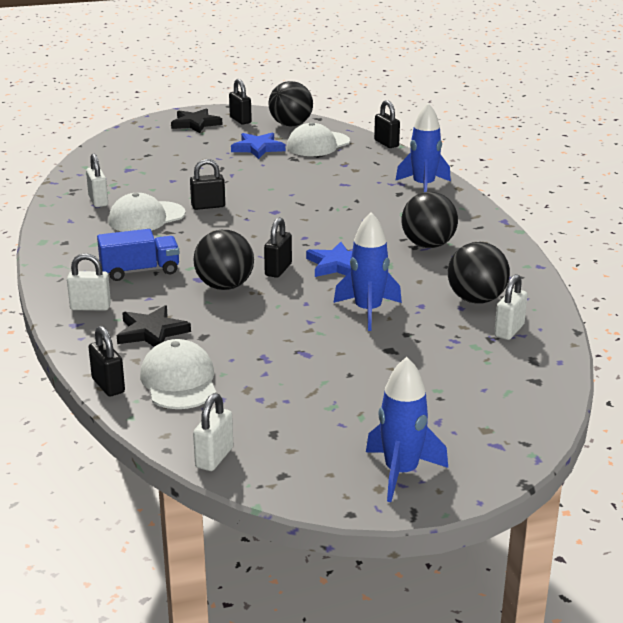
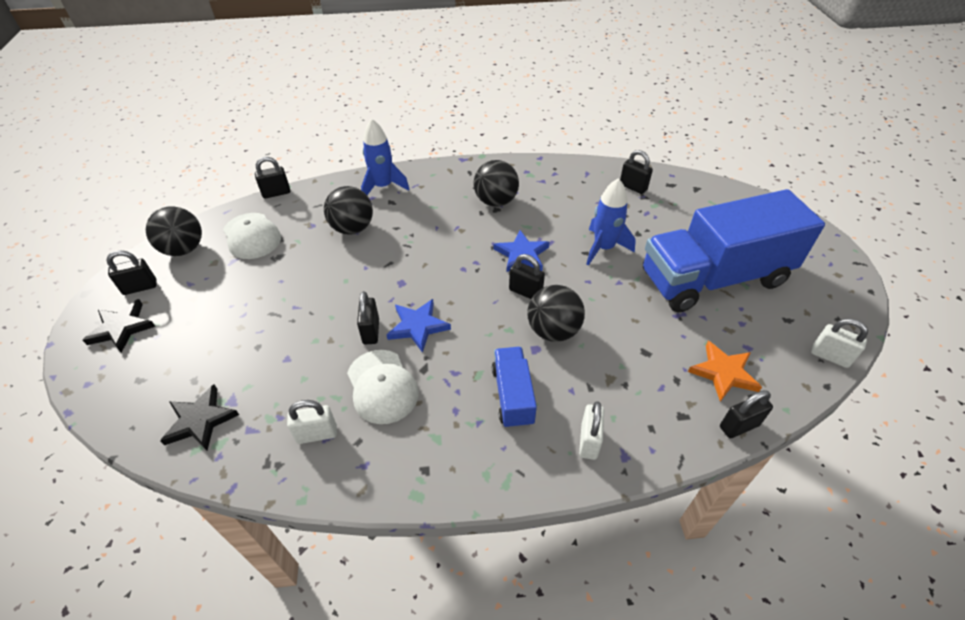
camera: 80 degrees left, 20 degrees up
black star [117,305,191,347] -> black star moved to [160,384,239,451]
white cap [140,339,216,409] -> orange star [688,341,762,402]
blue star [231,132,285,159] -> blue star moved to [387,299,451,353]
blue rocket [366,357,448,502] -> none
black ball [448,242,510,304] -> black ball moved to [324,186,373,235]
white padlock [494,274,528,340] -> black padlock [620,150,653,194]
none -> blue truck [643,189,825,312]

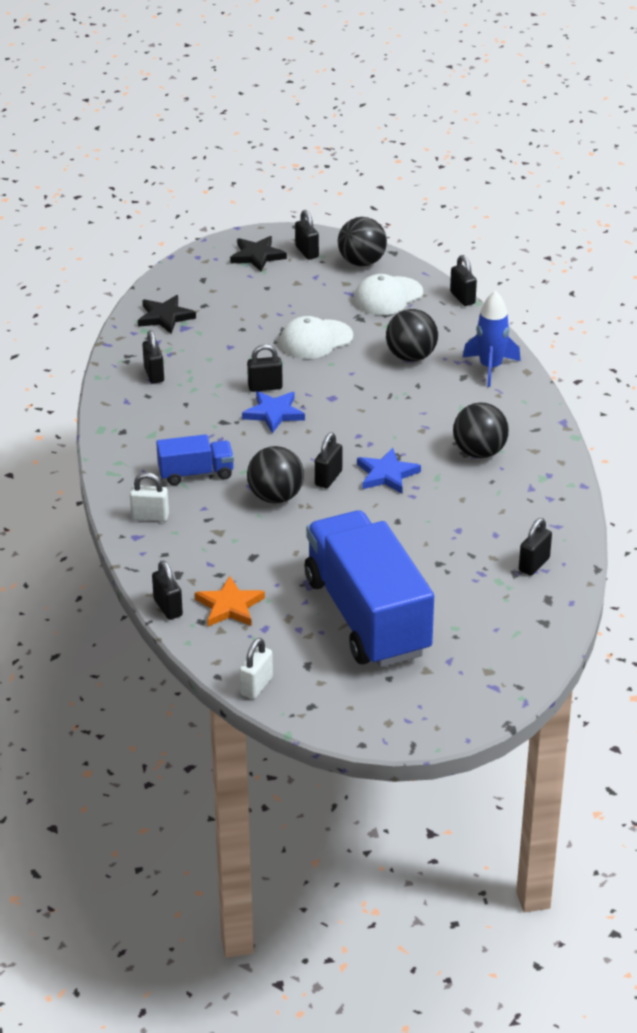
camera: 85 degrees right, 10 degrees down
white padlock [287,400,337,444] -> black padlock [142,330,164,384]
white cap [347,350,419,424] -> white cap moved to [279,316,353,359]
blue rocket [586,178,636,265] -> none

